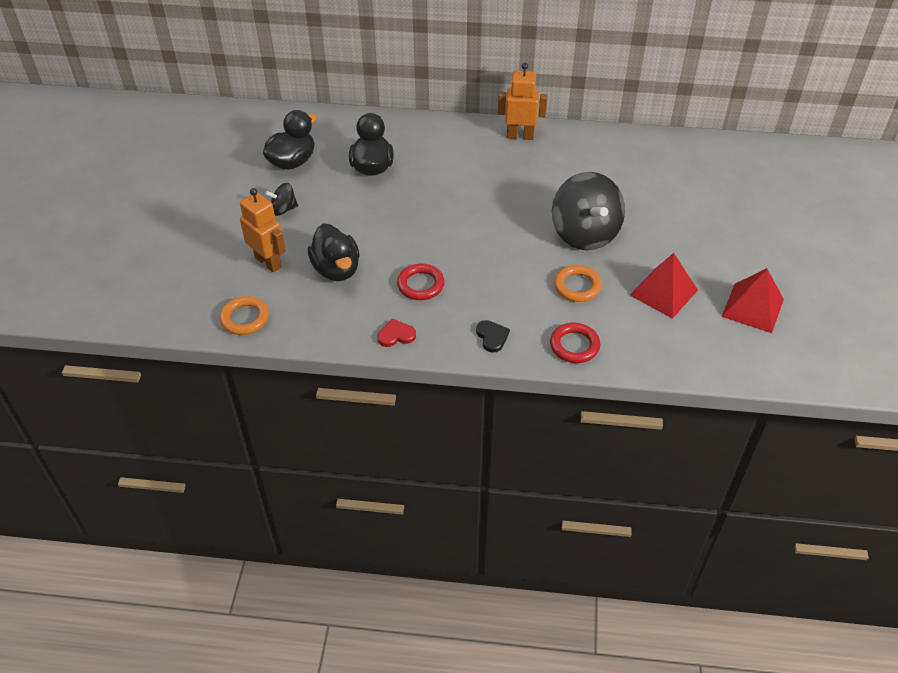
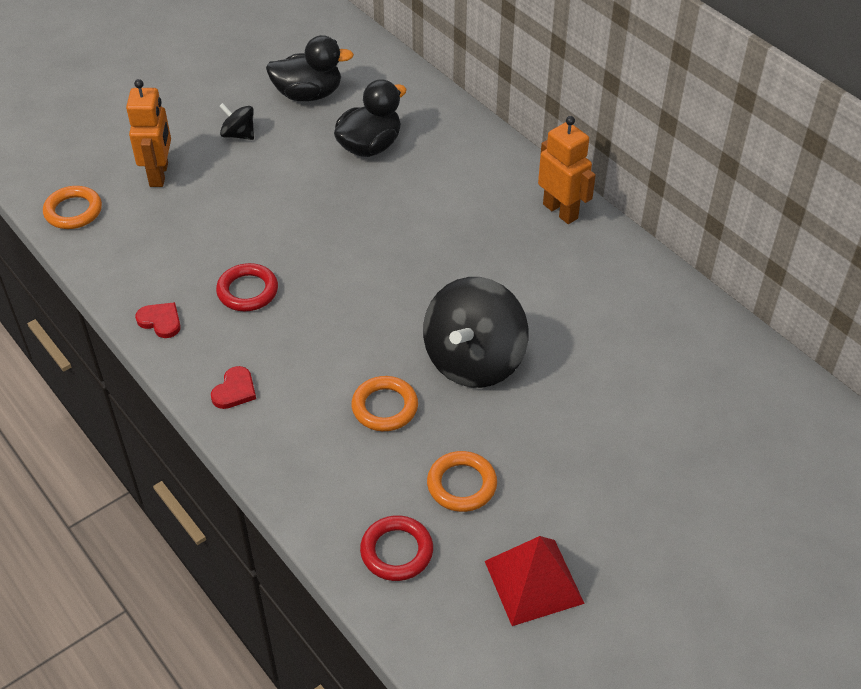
camera: 45 degrees right, 0 degrees up
black duck [308,224,360,281] -> none
black heart [476,320,510,353] -> red heart [211,366,256,409]
red ring [550,323,600,363] -> red ring moved to [360,515,433,581]
red pyramid [630,253,698,319] -> orange ring [427,451,497,512]

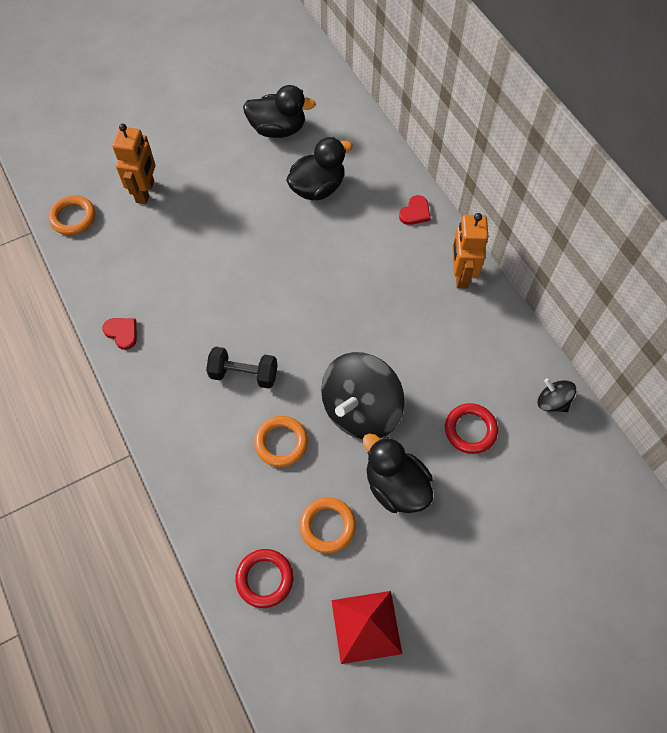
camera: 10 degrees right, 15 degrees up
red heart [211,366,256,409] -> red heart moved to [399,195,431,225]
red ring [216,263,278,311] -> red ring moved to [445,403,498,454]
black spinning top [219,103,254,140] -> black spinning top moved to [538,379,576,412]
orange robot [538,116,596,224] -> orange robot turned 150 degrees counterclockwise [452,213,489,289]
none -> black dumbbell [206,347,277,389]
none -> black duck [363,433,433,513]

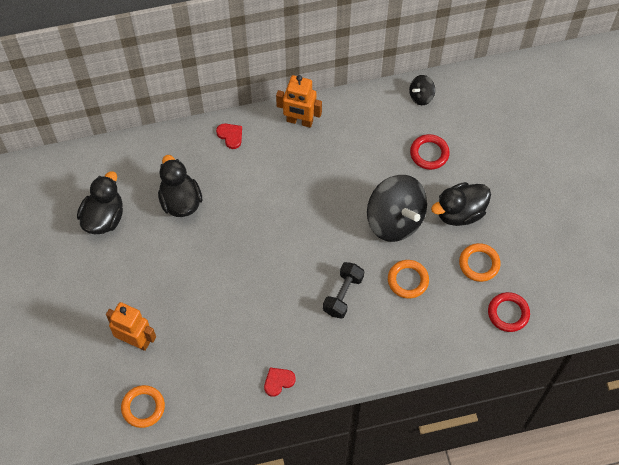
camera: 75 degrees left, 0 degrees up
red pyramid [331,591,402,664] -> none

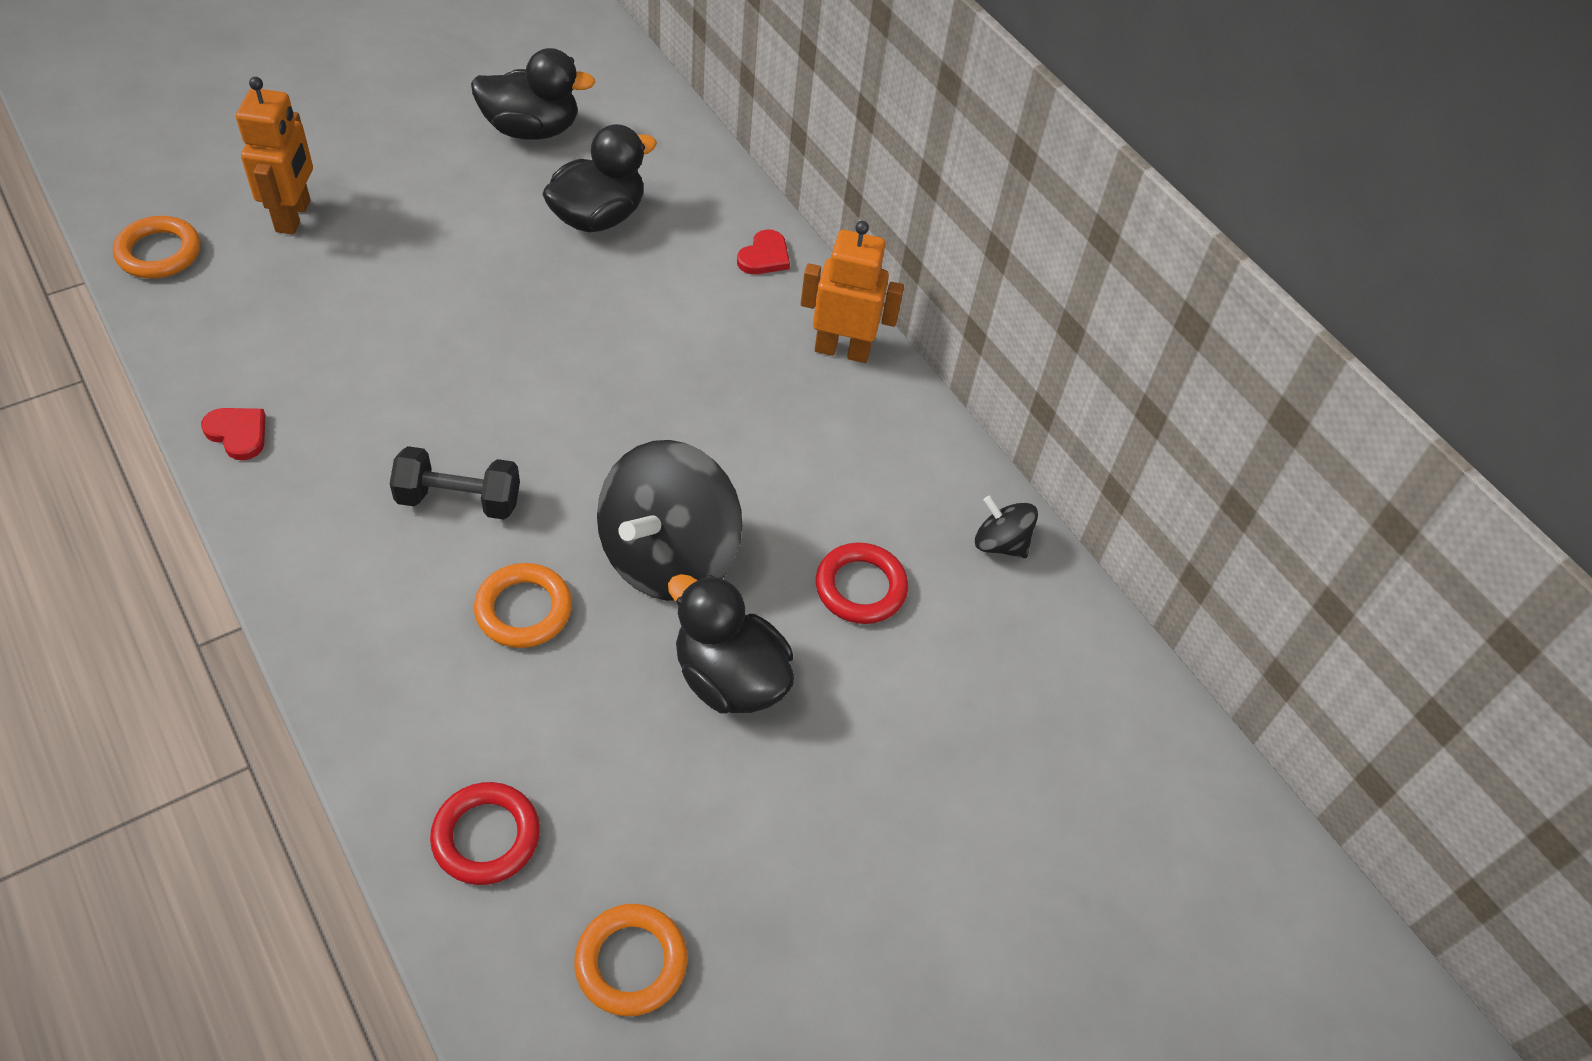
camera: 65 degrees right, 10 degrees down
orange robot [276,75,322,128] -> orange robot turned 105 degrees clockwise [801,221,904,363]
orange ring [459,243,501,282] -> orange ring moved to [574,904,688,1016]

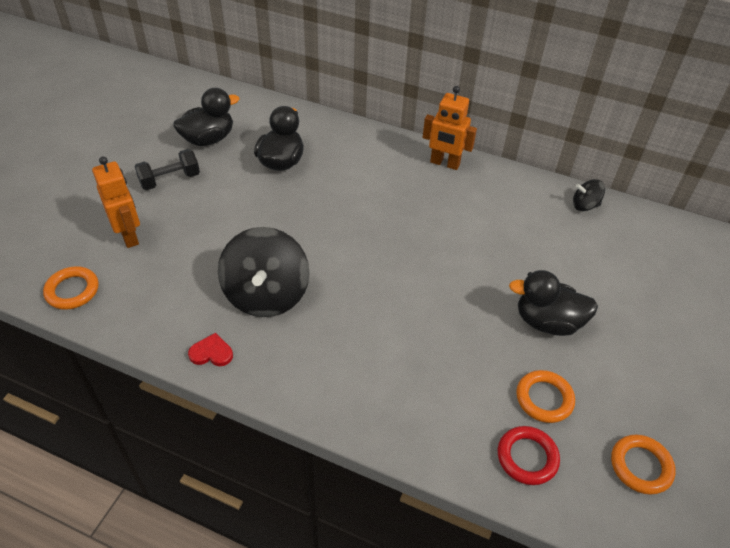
camera: 30 degrees left, 5 degrees down
black dumbbell [390,446,520,519] -> black dumbbell moved to [134,149,200,190]
orange ring [474,563,572,648] -> orange ring moved to [516,370,575,423]
black spinning top [597,440,742,601] -> black spinning top moved to [218,227,310,317]
red heart [737,229,790,274] -> none
orange robot [801,221,904,363] -> orange robot turned 135 degrees counterclockwise [423,86,477,170]
red ring [816,542,908,624] -> none

